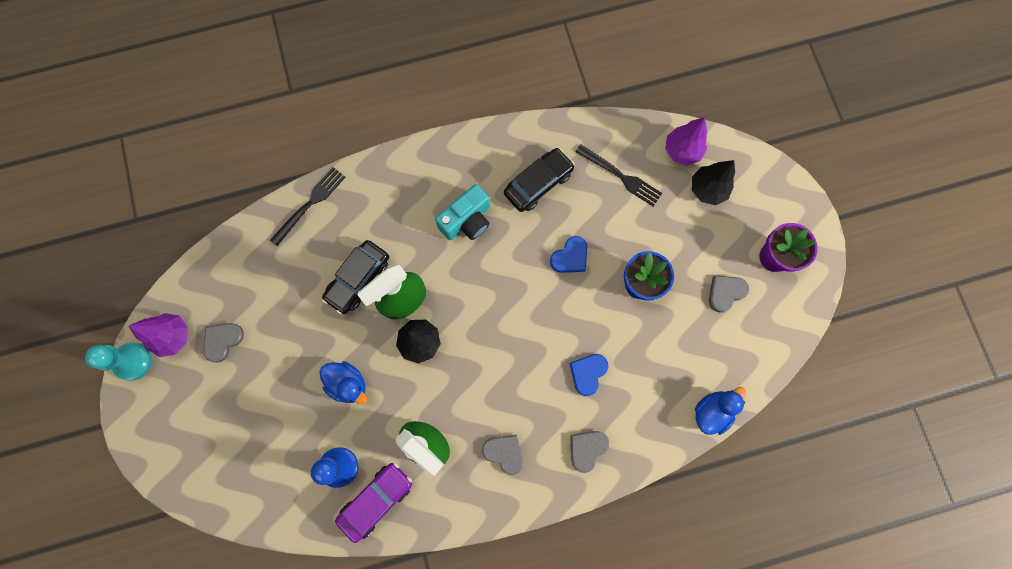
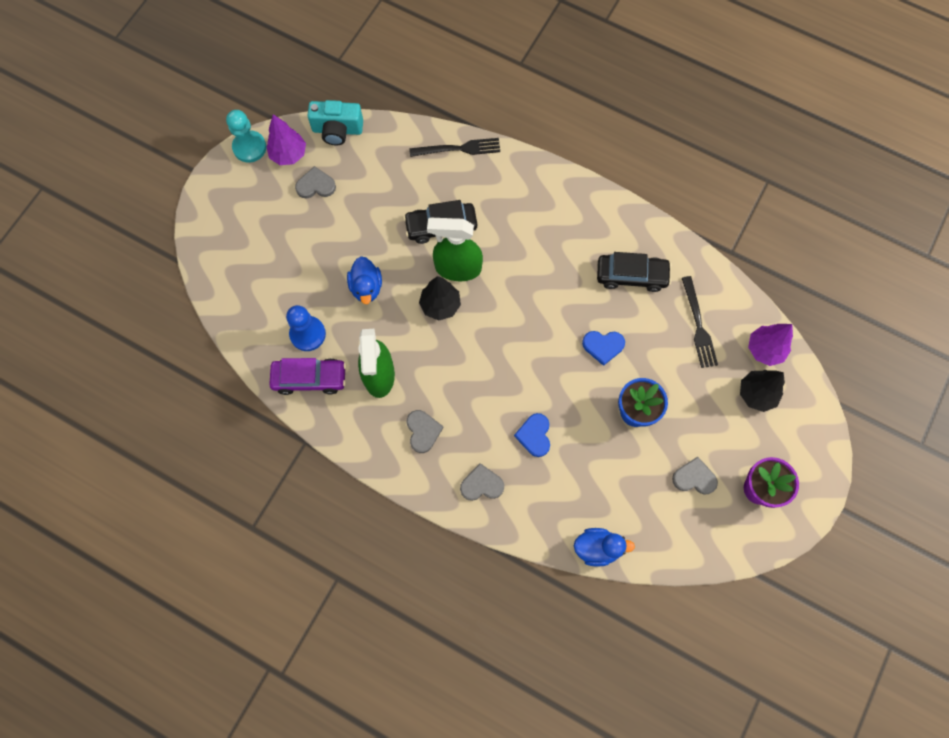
camera: 45 degrees right, 5 degrees down
turquoise camera [435,184,490,240] -> turquoise camera moved to [307,100,363,146]
blue heart [570,354,608,396] -> blue heart turned 75 degrees counterclockwise [514,413,550,457]

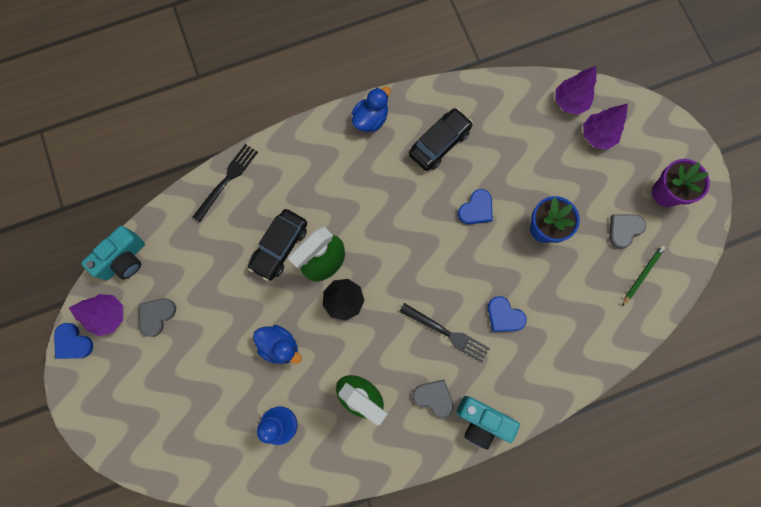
camera: 50 degrees left, 5 degrees up
turquoise pawn [226,110,266,163] -> blue heart [54,323,93,359]
purple car [269,358,346,395] -> none
grey heart [460,463,504,501] -> none
blue duck [574,528,635,567] -> blue duck moved to [352,86,391,132]
black fork [682,276,718,368] -> black fork moved to [399,303,490,363]
black tree [740,370,785,412] -> purple tree [583,104,628,149]
none -> turquoise camera [456,396,520,450]
none -> green pencil [622,245,665,306]

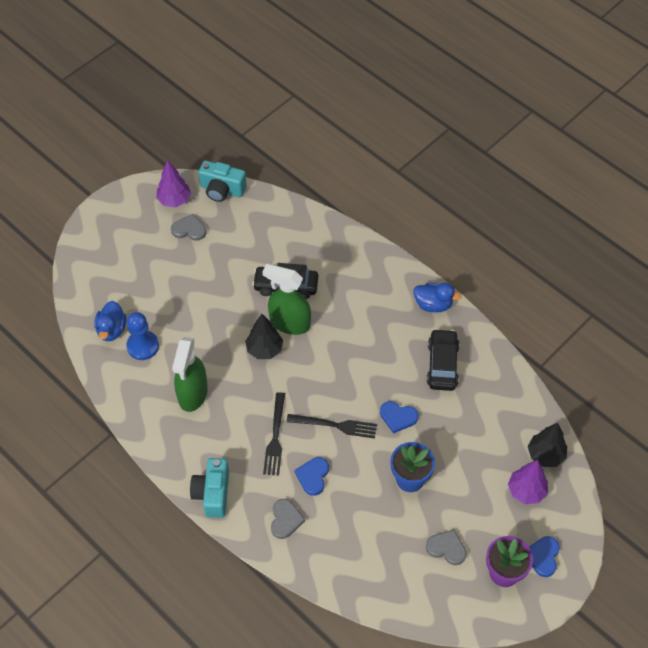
camera: 65 degrees right, 20 degrees down
blue heart [54,323,93,359] -> blue heart moved to [529,536,560,577]
black fork [193,144,258,222] -> black fork moved to [286,414,377,438]
blue duck [253,325,302,364] -> blue duck moved to [94,301,127,341]
black car [409,108,473,171] -> black car turned 105 degrees counterclockwise [426,329,460,391]
grey heart [413,380,454,418] -> grey heart moved to [271,499,305,539]
purple tree [555,66,596,115] -> black tree [528,423,567,467]
green pencil [622,245,665,306] -> none

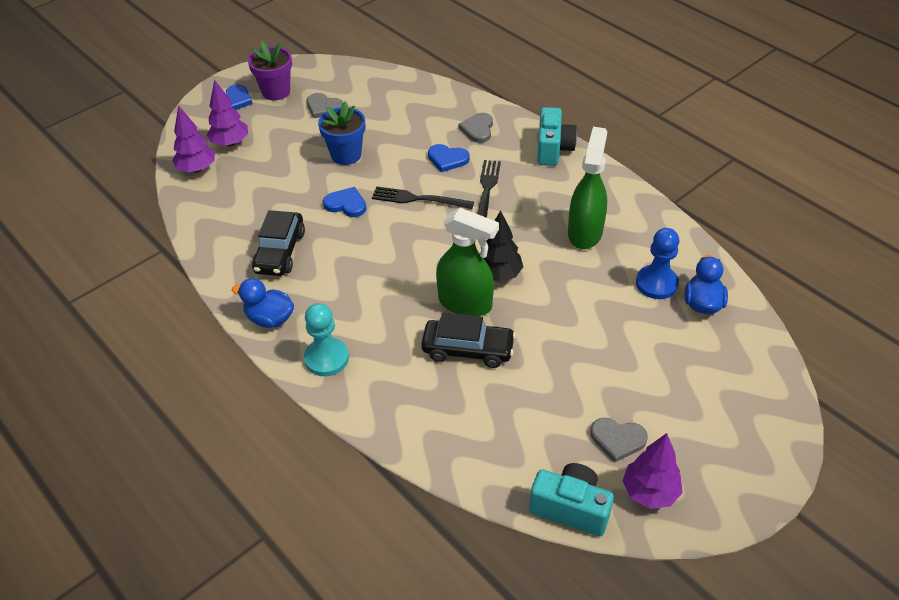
camera: 175 degrees left, 10 degrees down
blue heart [295,457,329,496] -> blue heart turned 90 degrees clockwise [428,144,470,172]
black tree [528,423,567,467] -> purple tree [172,105,215,173]
none -> turquoise pawn [304,303,349,376]

